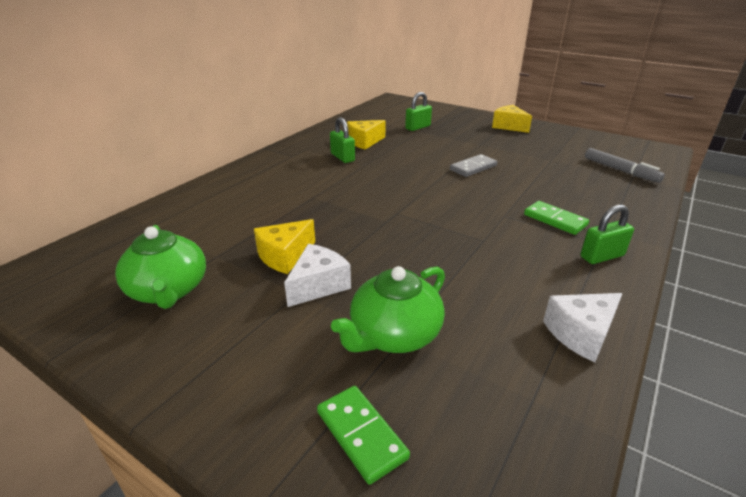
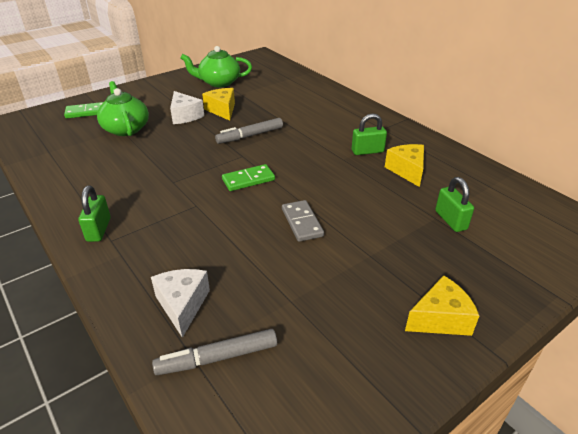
camera: 110 degrees right, 5 degrees up
green domino [524,201,589,235] -> green domino moved to [222,164,275,191]
white cheese [543,293,623,362] -> white cheese moved to [151,269,210,338]
none -> grey marker [215,118,283,144]

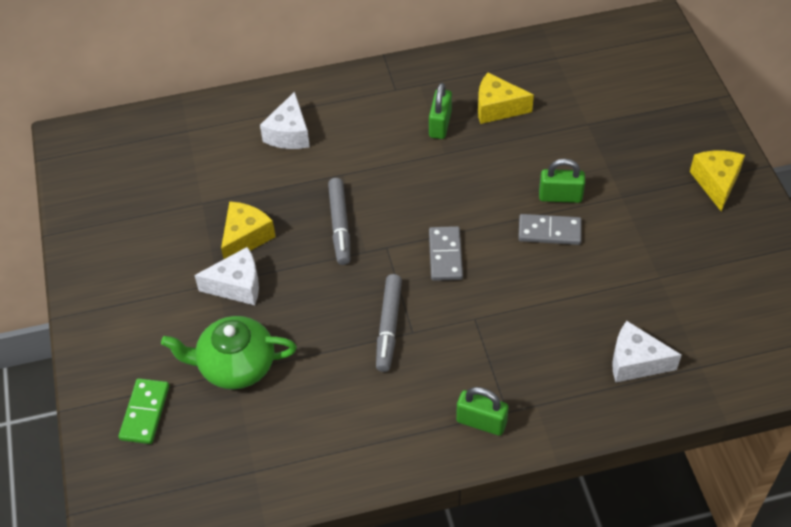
camera: 65 degrees left, 15 degrees up
grey marker [152,329,277,375] -> grey marker moved to [376,274,402,372]
green teapot [181,46,252,87] -> none
yellow cheese [202,88,235,121] -> yellow cheese turned 120 degrees clockwise [221,201,276,259]
green domino [222,164,275,191] -> grey domino [429,226,463,281]
green padlock [435,177,474,232] -> green padlock moved to [539,159,585,203]
none -> white cheese [260,92,310,149]

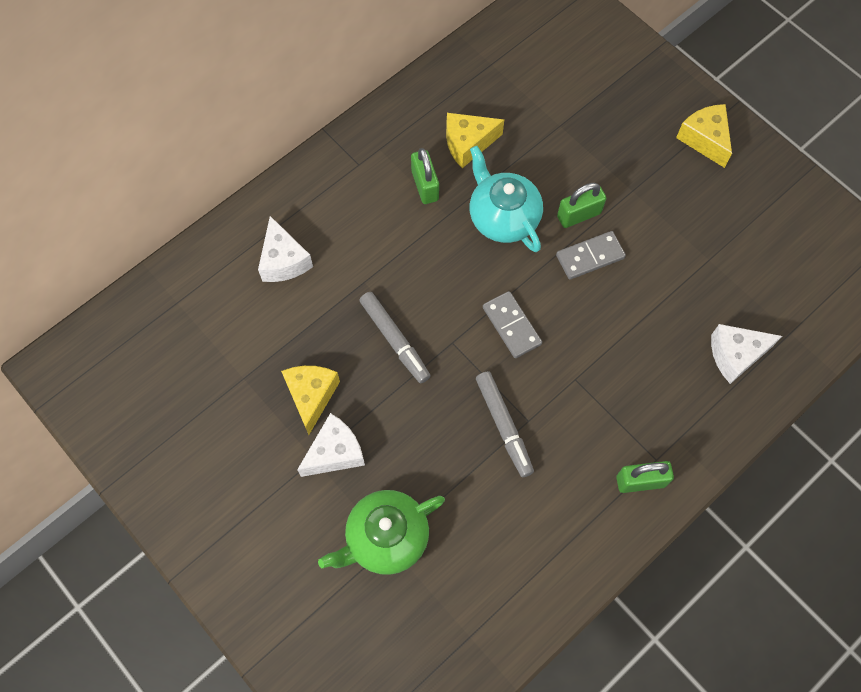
camera: 30 degrees left, 15 degrees up
green domino [119,378,169,444] -> none
none -> turquoise teapot [470,146,543,252]

